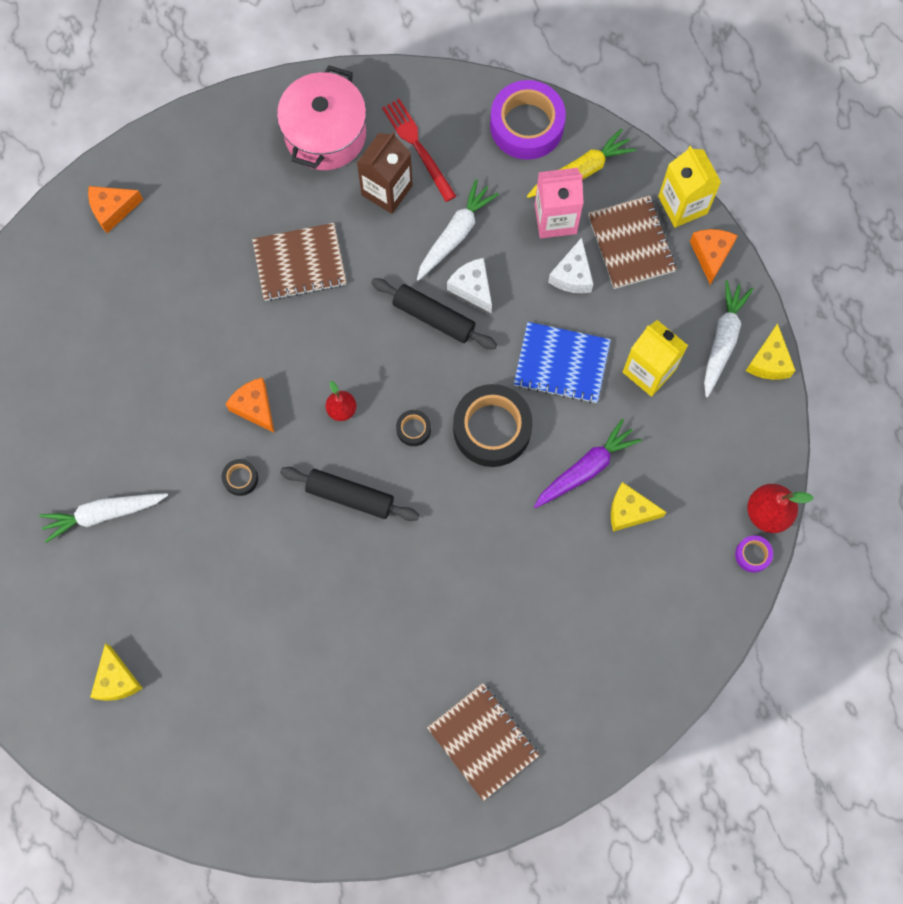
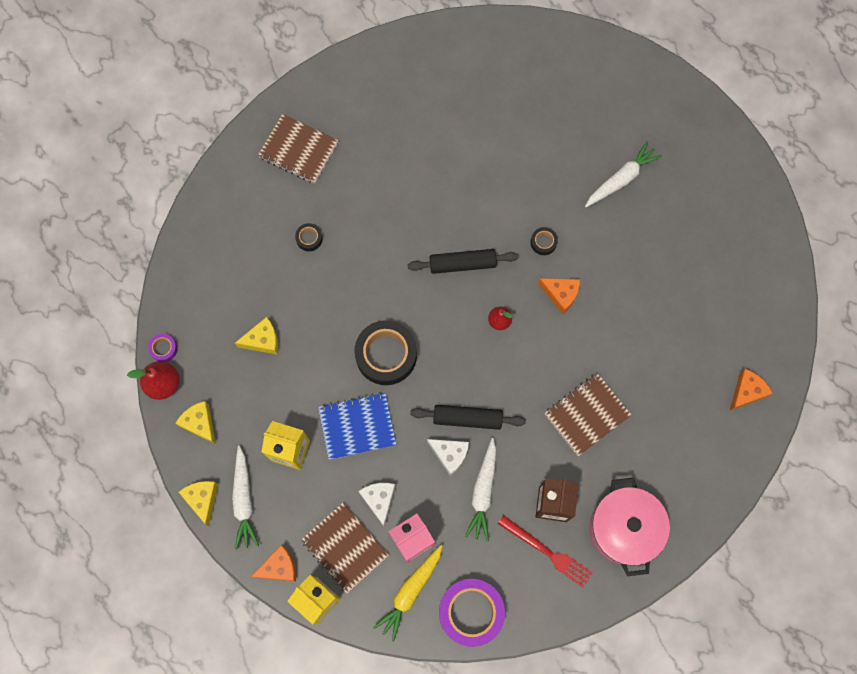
camera: 155 degrees right, 0 degrees up
yellow cheese [90,643,143,701] -> yellow cheese moved to [175,401,216,444]
black tape [396,410,431,446] -> black tape moved to [295,223,323,251]
purple carrot [534,419,641,508] -> none
orange cheese [690,229,738,285] -> orange cheese turned 90 degrees counterclockwise [251,545,296,581]

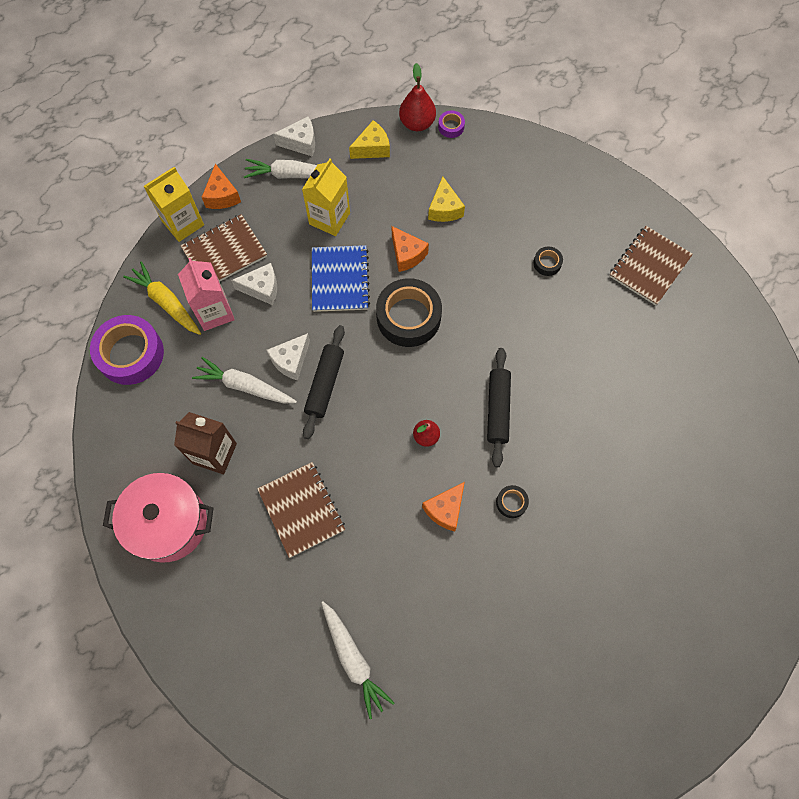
camera: 100 degrees right, 5 degrees down
yellow cheese [179,481,218,526] -> white cheese [273,117,315,157]
red fork [498,515,592,587] -> none
white carrot [585,141,662,207] -> white carrot moved to [321,602,394,719]
orange cheese [730,369,773,411] -> orange cheese moved to [392,226,429,272]

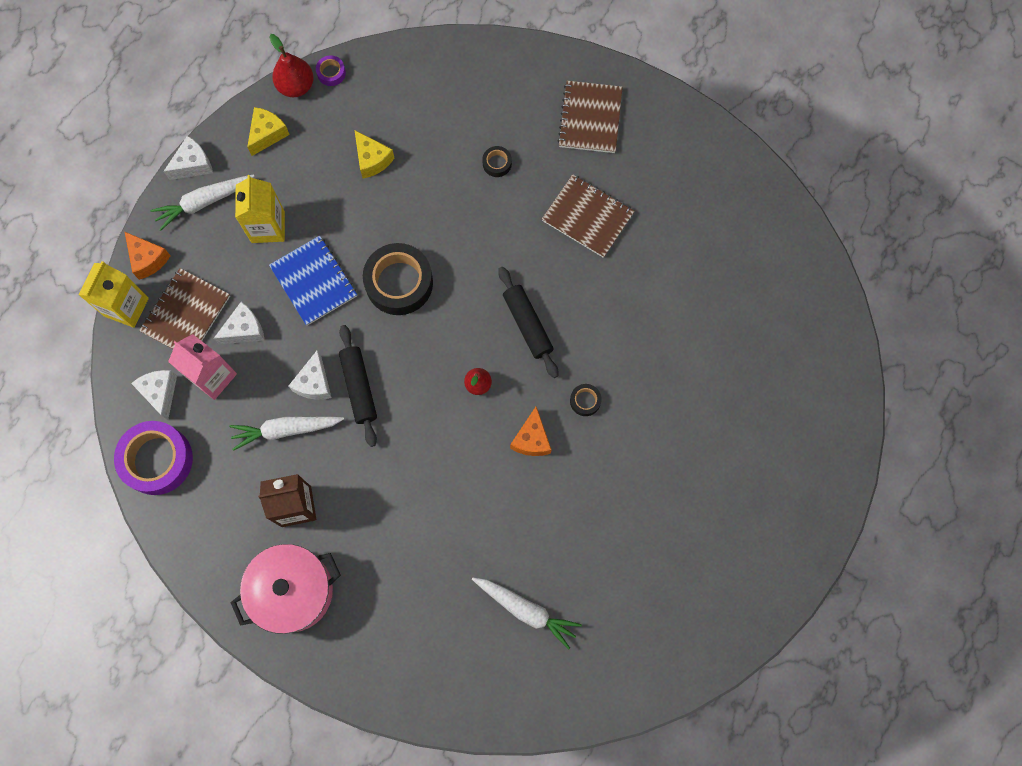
camera: 30 degrees left, 5 degrees up
yellow carrot [123,261,201,335] -> white cheese [131,370,177,420]
brown notebook [257,462,345,558] -> brown notebook moved to [542,174,635,258]
orange cheese [392,226,429,272] -> none

